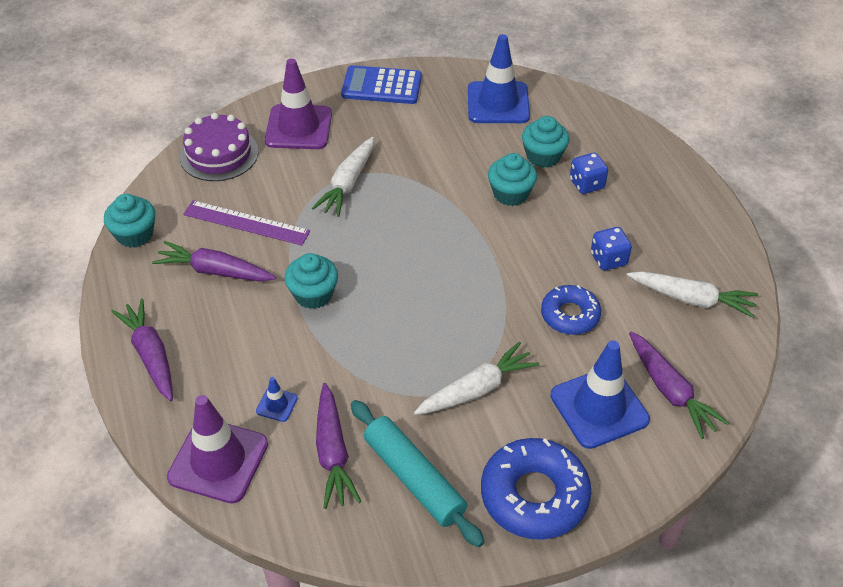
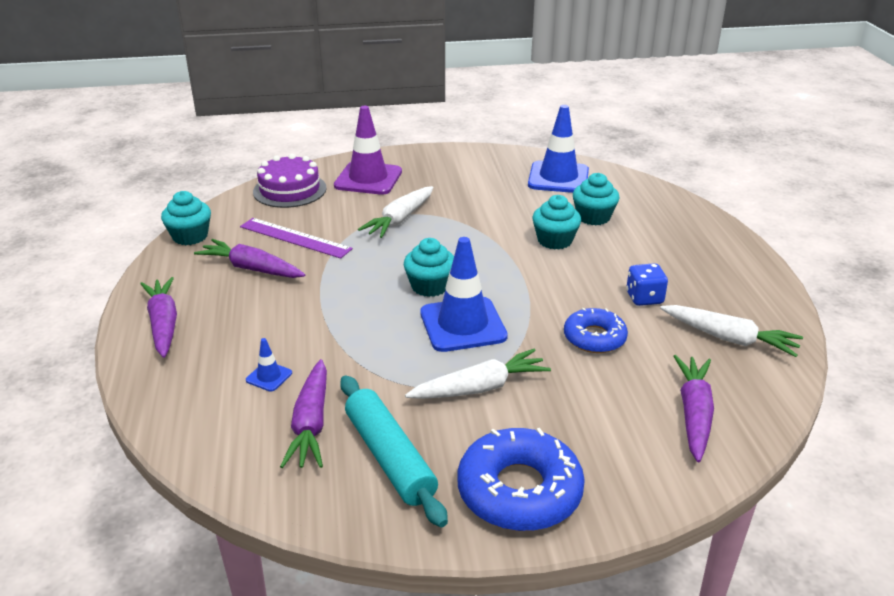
camera: 10 degrees right, 15 degrees down
purple traffic cone [167,395,268,504] -> none
turquoise cupcake [284,253,338,309] -> turquoise cupcake moved to [404,238,454,297]
blue calculator [341,65,422,104] -> none
blue traffic cone [550,340,650,449] -> blue traffic cone moved to [420,237,508,352]
blue dice [570,153,608,194] -> none
purple carrot [629,331,729,439] -> purple carrot turned 150 degrees counterclockwise [673,355,714,462]

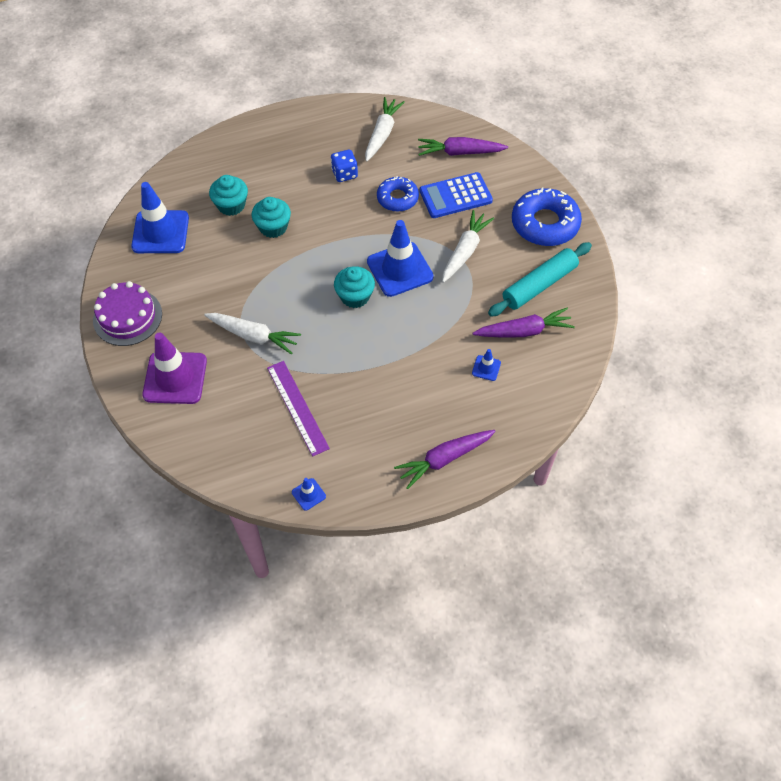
camera: 100 degrees left, 25 degrees up
turquoise cupcake [161,191,211,245] -> blue traffic cone [292,478,326,511]
purple carrot [194,239,305,278] -> none
purple ruler [240,218,353,259] -> purple ruler turned 45 degrees counterclockwise [267,361,330,456]
purple cake [253,154,327,208] -> purple cake moved to [93,281,162,346]
white carrot [405,349,551,399] -> white carrot turned 60 degrees clockwise [442,210,494,283]
none -> blue calculator [419,172,493,218]

